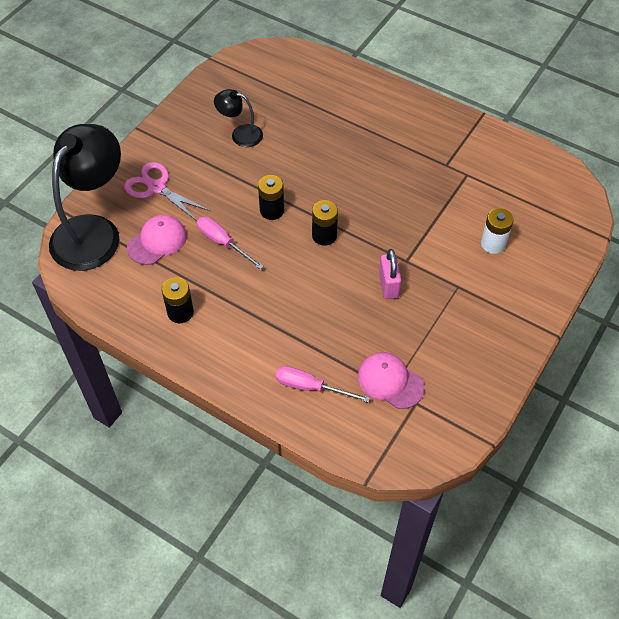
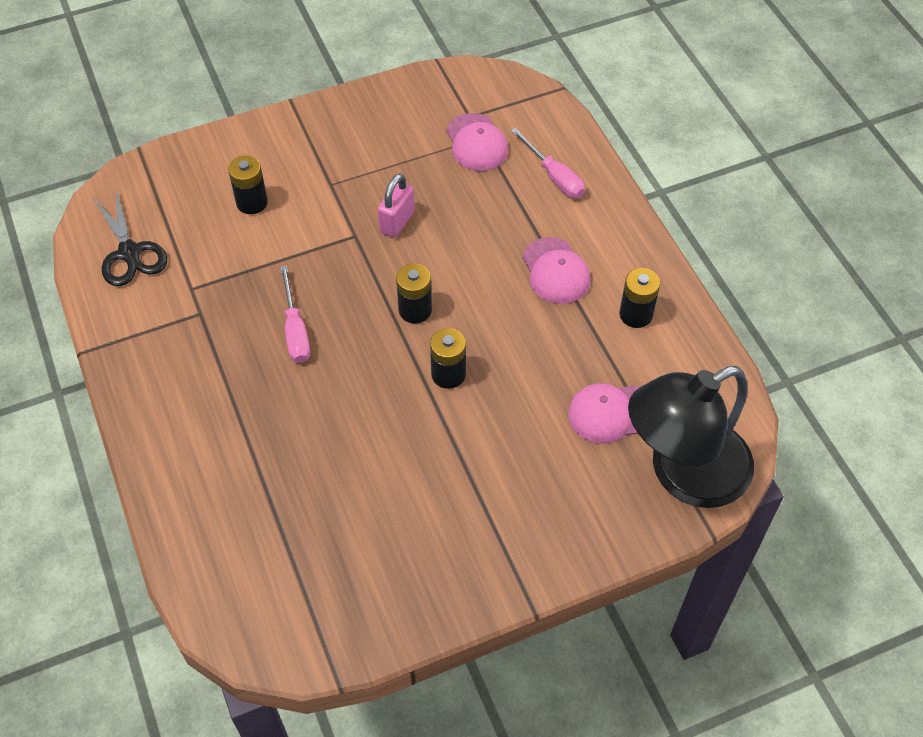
camera: 145 degrees left, 0 degrees up
pink scissors [124,162,210,221] -> none
pink screwdriver [197,216,264,270] -> pink screwdriver moved to [280,265,310,363]
black lamp [214,89,263,147] -> none
white battery [481,208,514,254] -> black battery [228,156,268,214]
none -> black scissors [93,189,167,286]
none -> pink cap [522,237,590,304]

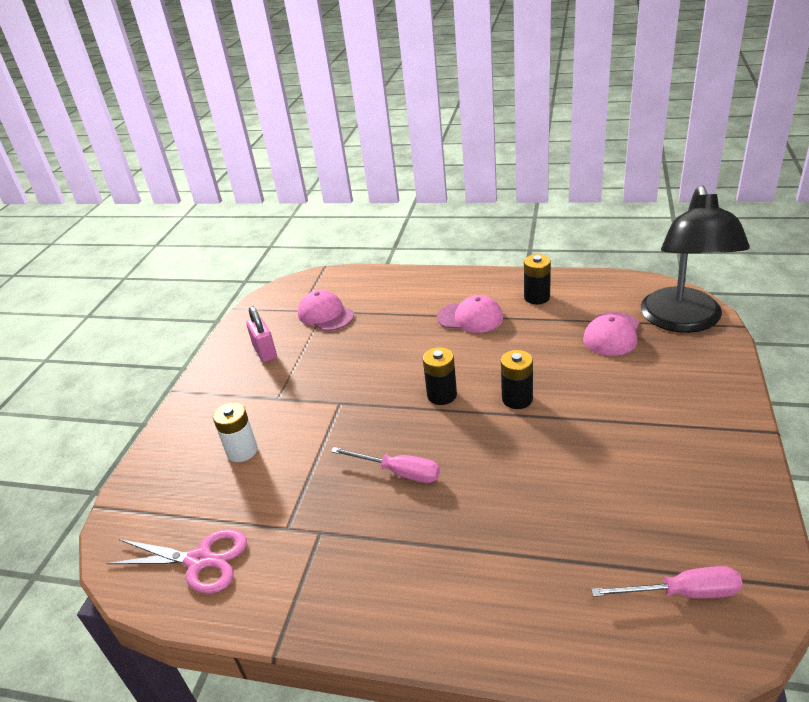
camera: 50 degrees left, 20 degrees down
black scissors [93,189,167,286] -> pink scissors [106,529,247,594]
black battery [228,156,268,214] -> white battery [213,402,258,462]
pink padlock [378,174,415,238] -> pink padlock moved to [246,306,277,363]
pink cap [446,113,508,171] -> pink cap turned 150 degrees counterclockwise [298,290,354,331]
pink screwdriver [511,128,585,198] -> pink screwdriver moved to [591,566,743,599]

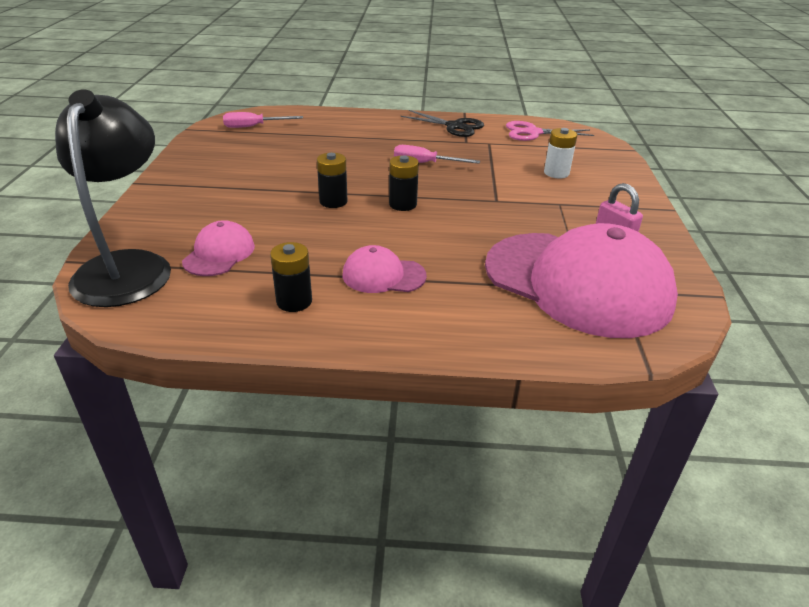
camera: 165 degrees right, 0 degrees up
pink cap [298,290,354,331] -> pink cap [485,223,678,338], size x2.25
none -> black scissors [401,110,484,137]

